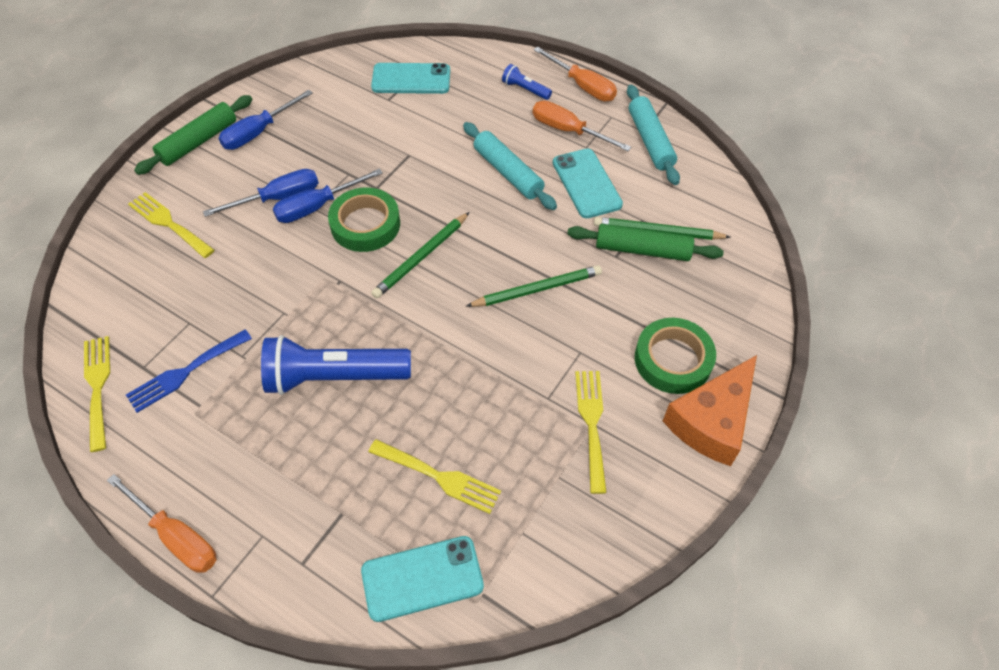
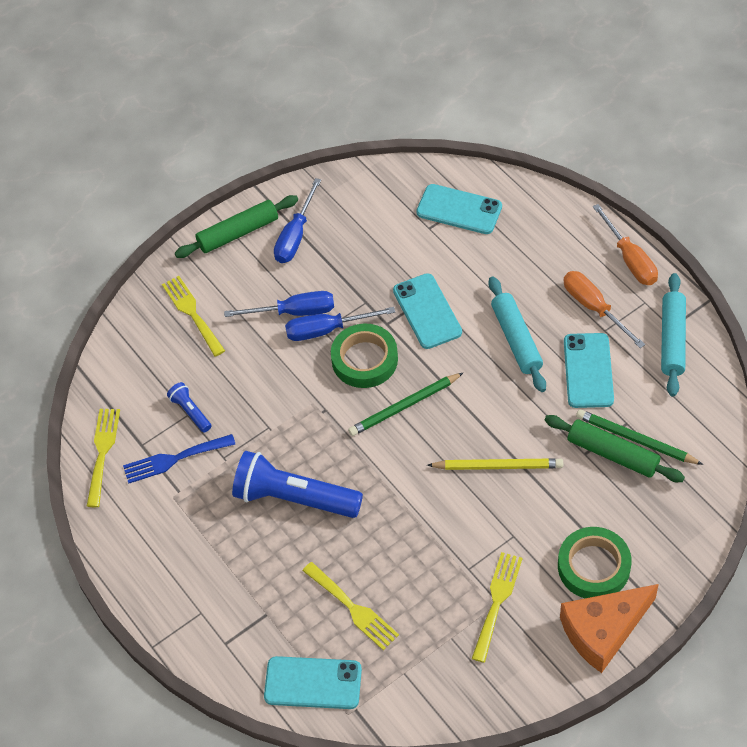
camera: 25 degrees right, 0 degrees up
orange screwdriver [107,474,217,573] -> none
blue screwdriver [218,90,313,150] -> blue screwdriver turned 45 degrees counterclockwise [274,178,321,263]
green pencil [467,265,602,307] -> yellow pencil [427,458,563,470]
blue flashlight [502,64,552,100] -> blue flashlight moved to [167,382,211,432]
none -> turquoise phone [393,273,462,349]

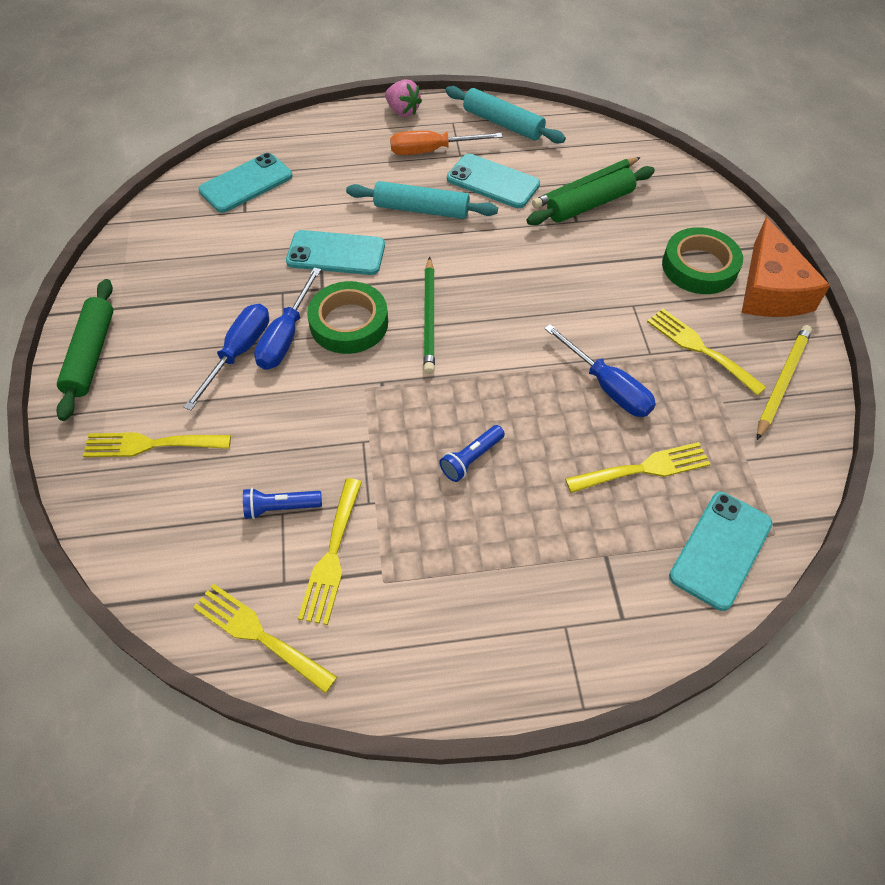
camera: 65 degrees left, 0 degrees up
blue fork [123,434,235,484] -> yellow fork [298,478,362,625]
blue flashlight [232,451,363,518] -> blue flashlight [439,425,505,482], size x0.46
blue screwdriver [274,178,321,263] -> blue screwdriver moved to [544,324,656,417]
yellow pencil [427,458,563,470] -> yellow pencil moved to [757,325,812,440]
orange screwdriver [593,204,658,285] -> pink strawberry [385,79,422,117]

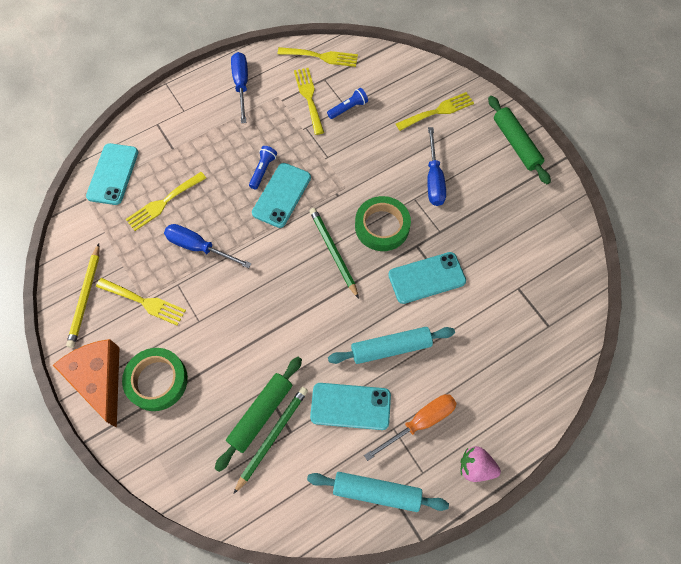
camera: 155 degrees right, 10 degrees up
turquoise phone [198,153,293,213] -> turquoise phone moved to [252,163,311,228]
blue screwdriver [254,267,321,370] -> blue screwdriver moved to [231,52,248,123]

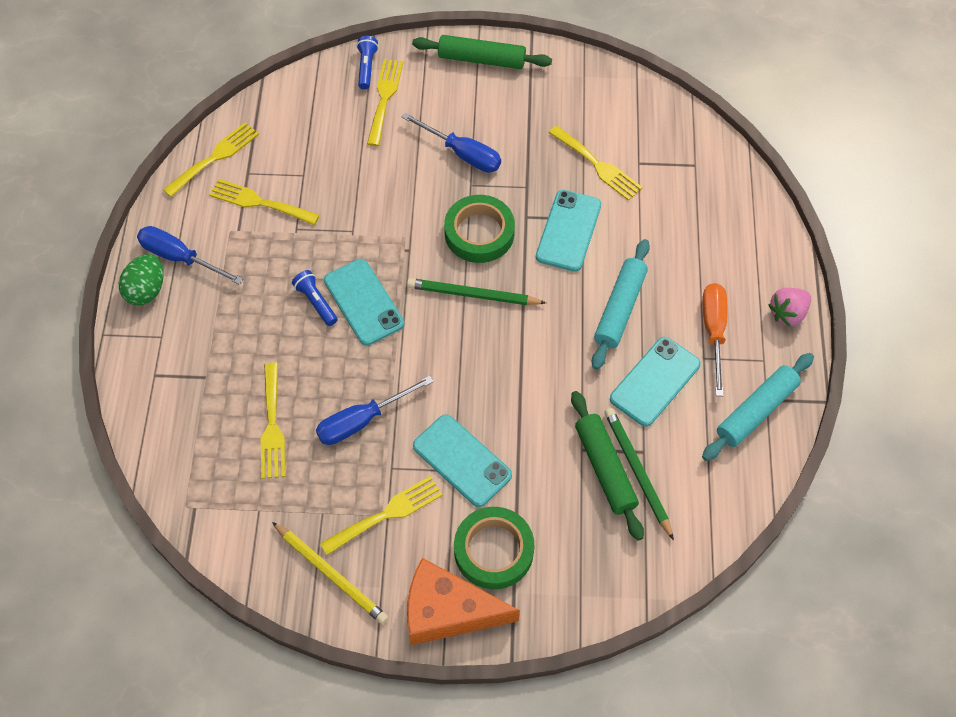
camera: 55 degrees left, 5 degrees down
turquoise phone [86,143,138,205] -> turquoise phone moved to [413,414,512,507]
blue flashlight [327,88,368,119] -> blue flashlight moved to [356,36,379,89]
none -> green egg [119,254,164,305]
none -> yellow fork [549,125,643,201]

